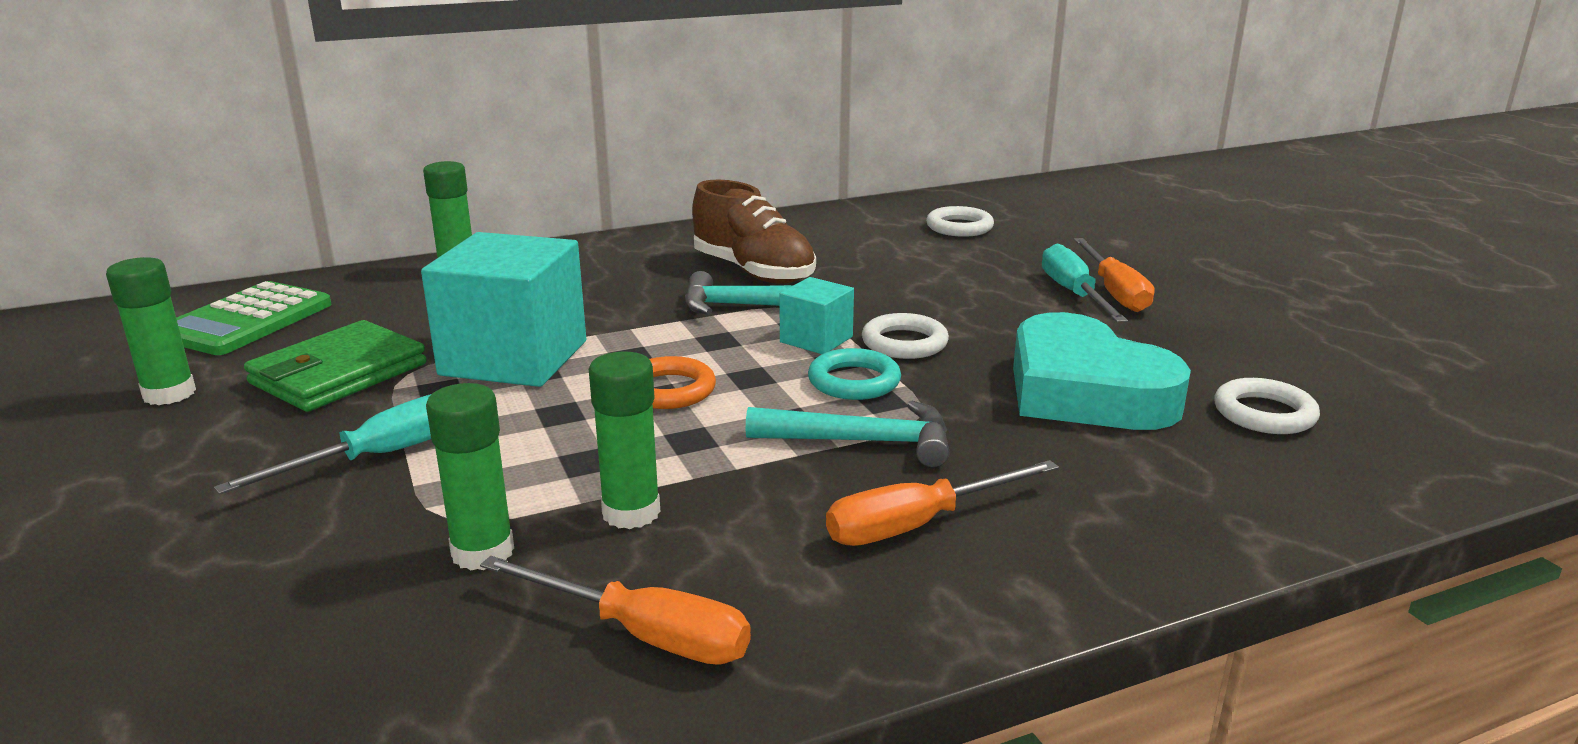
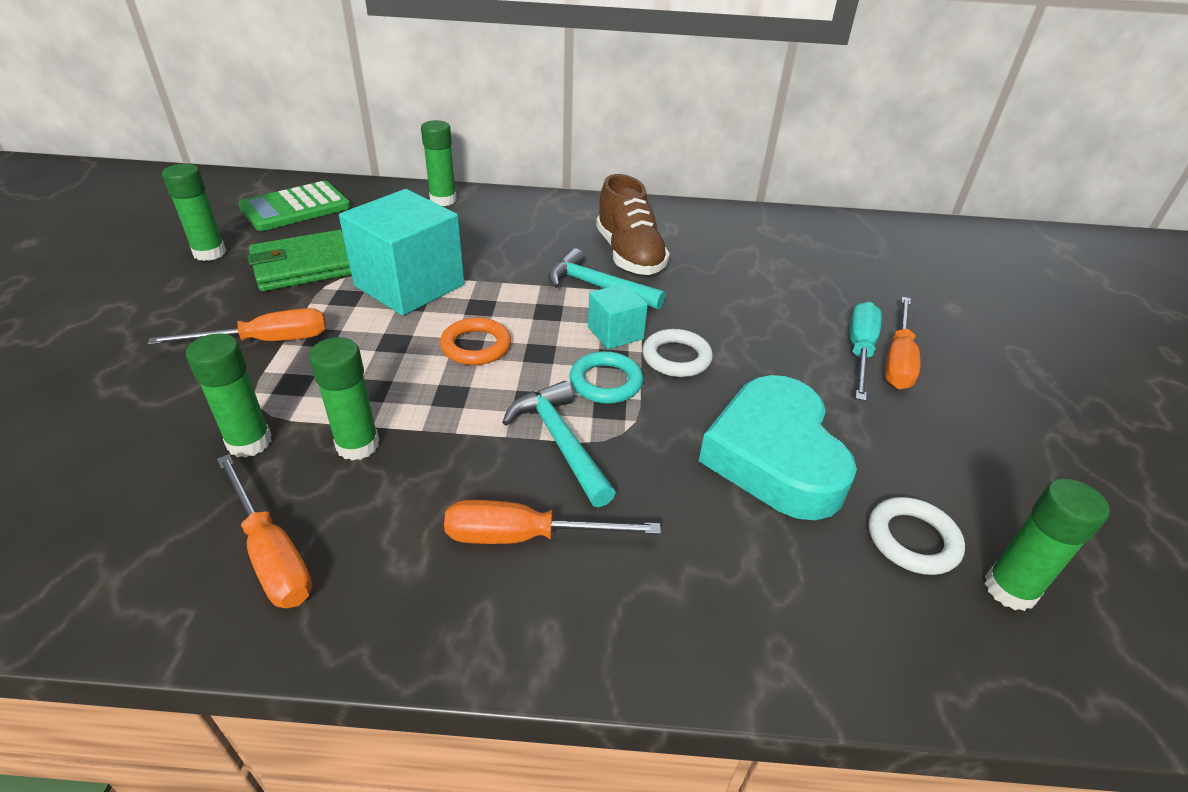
camera: 25 degrees right, 15 degrees up
turquoise screwdriver [214,394,431,495] -> orange screwdriver [148,308,326,345]
turquoise hammer [746,400,950,467] -> turquoise hammer turned 150 degrees counterclockwise [502,381,616,507]
white ring [926,206,994,237] -> none
none -> green glue stick [984,479,1110,611]

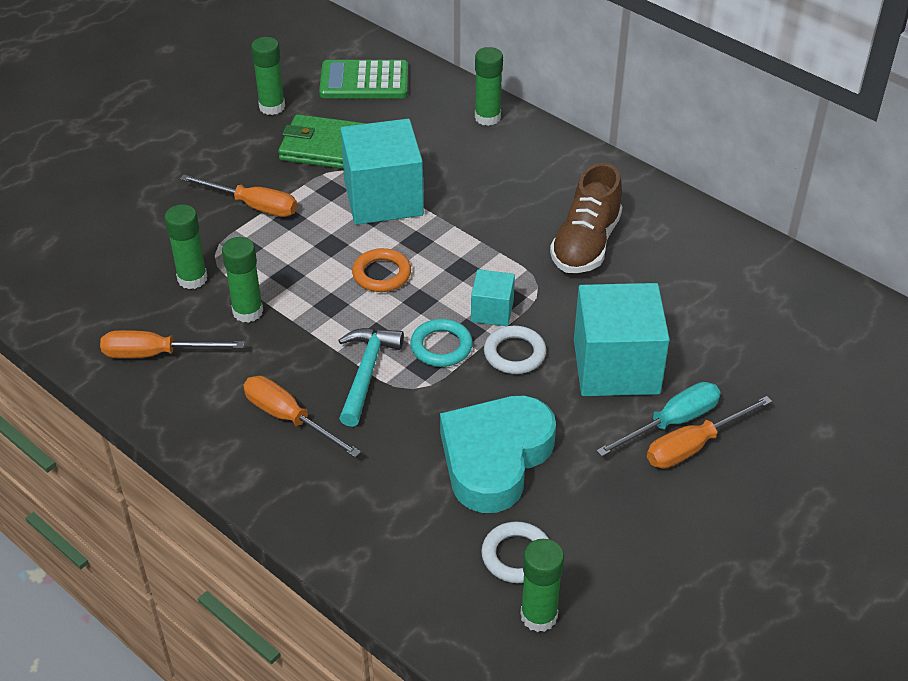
camera: 40 degrees right, 5 degrees up
orange screwdriver [217,454,312,608] -> orange screwdriver turned 90 degrees clockwise [100,330,245,358]
turquoise hammer [548,248,666,310] -> none
none -> turquoise cube [574,283,670,396]

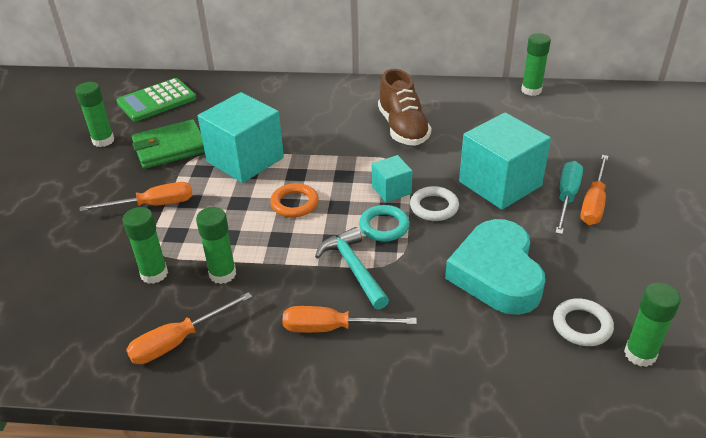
camera: 35 degrees left, 5 degrees down
green glue stick [475,47,503,126] -> green glue stick moved to [521,33,551,96]

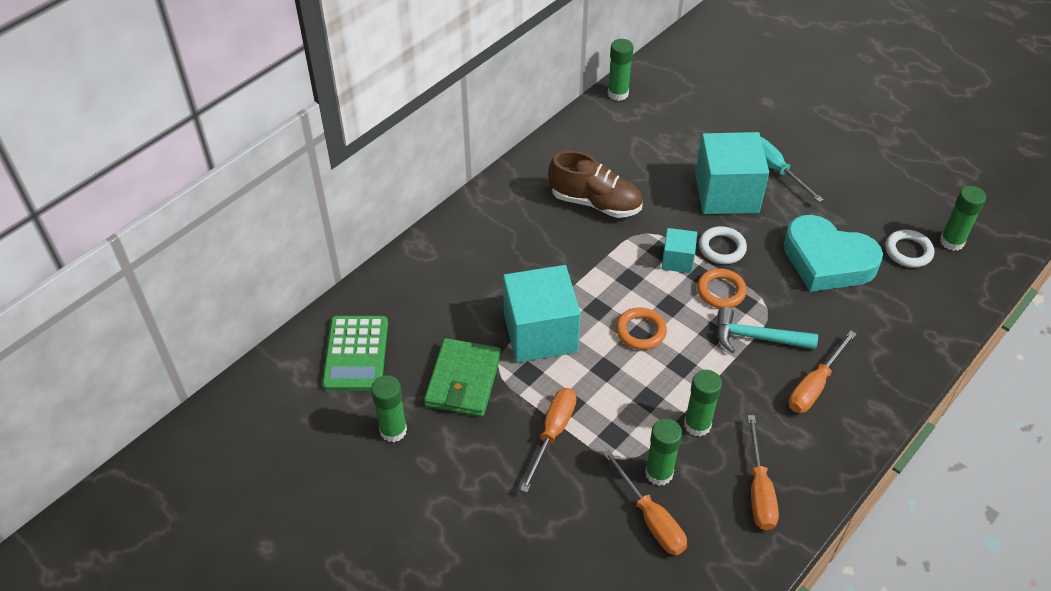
camera: 55 degrees left, 10 degrees up
turquoise ring [359,205,410,241] -> orange ring [697,268,747,308]
orange screwdriver [580,155,609,225] -> orange screwdriver moved to [603,450,687,555]

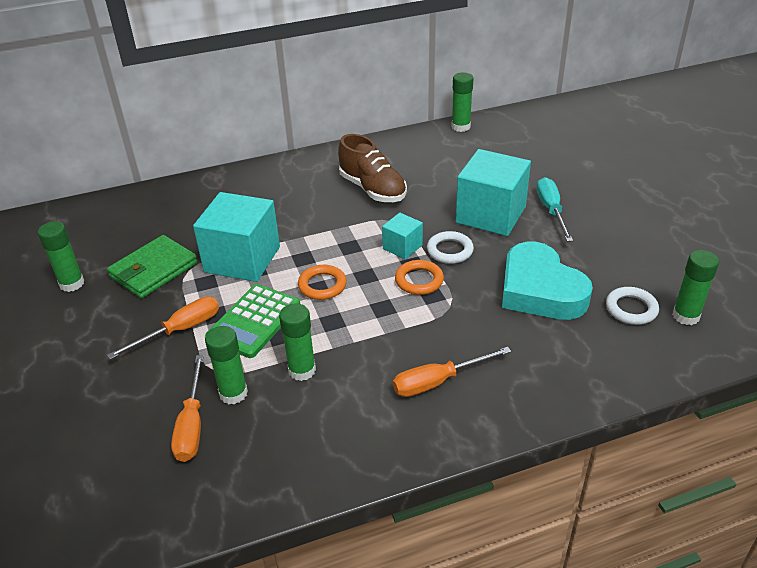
camera: 30 degrees right, 10 degrees down
green calculator [322,316,388,391] -> green calculator moved to [205,284,300,358]
turquoise hammer [717,307,818,353] -> none
orange screwdriver [748,415,779,531] -> none

